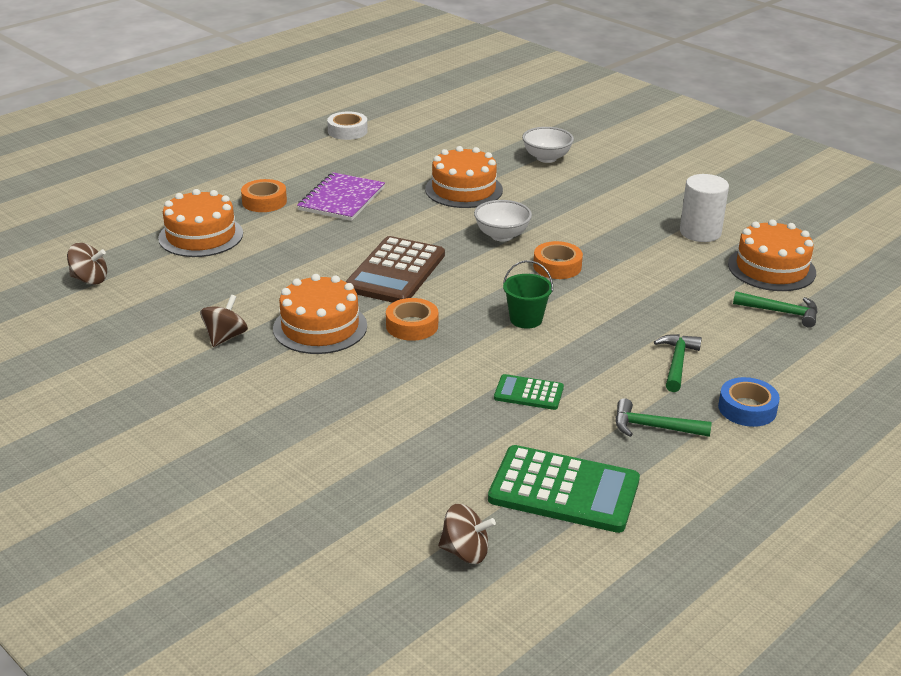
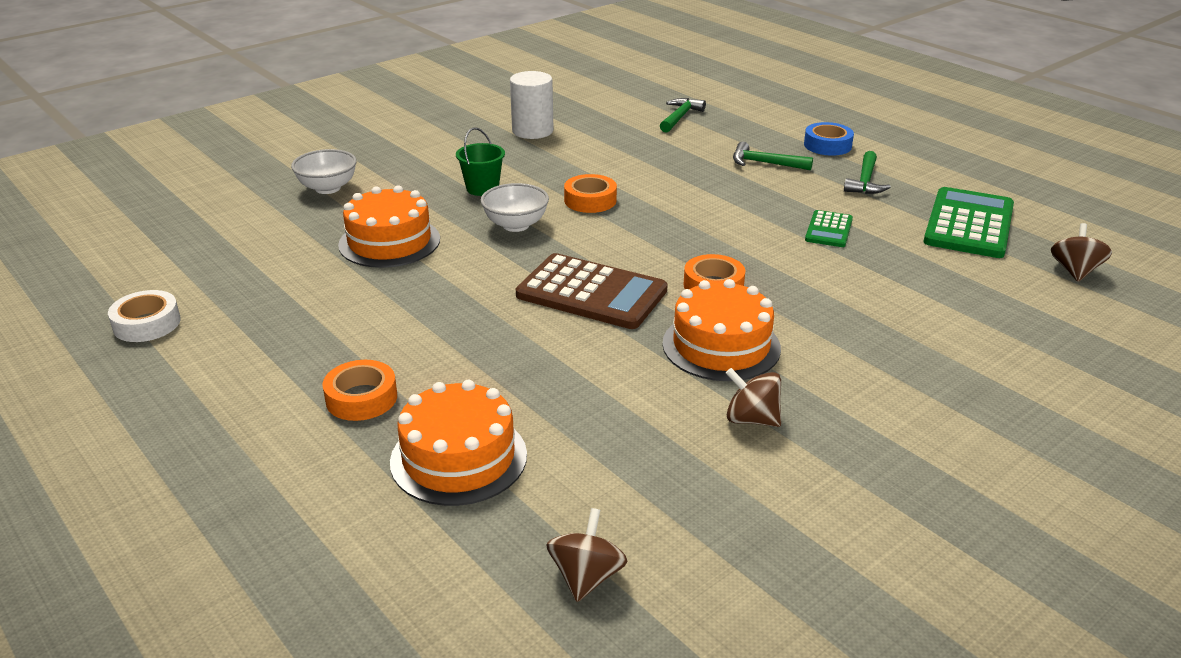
camera: 85 degrees left, 0 degrees up
purple notebook [297,172,385,221] -> none
green bucket [503,260,553,329] -> green bucket moved to [456,127,505,196]
orange cake [728,219,816,291] -> none

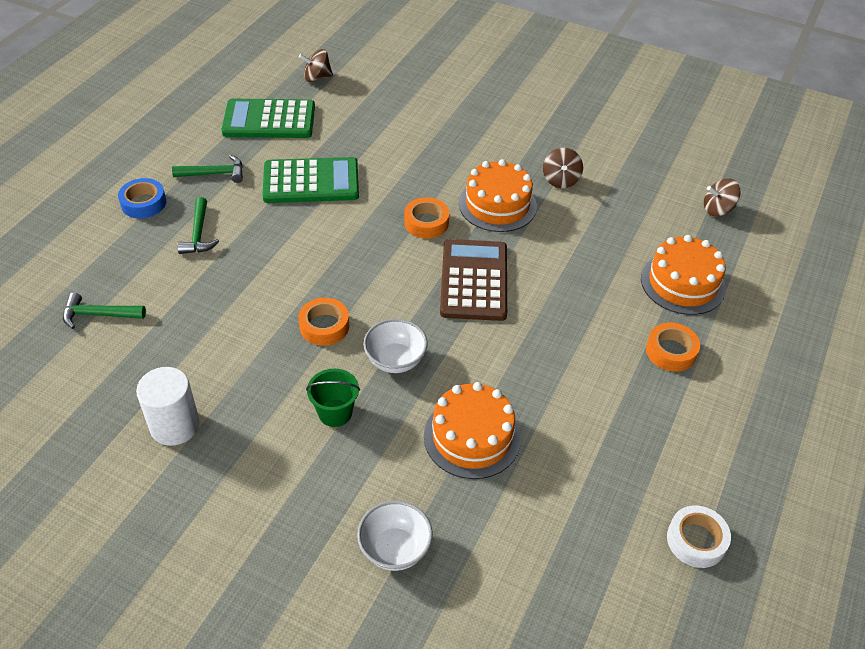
camera: 115 degrees left, 15 degrees up
green calculator [805,210,853,247] -> green calculator [262,157,359,203], size x1.93

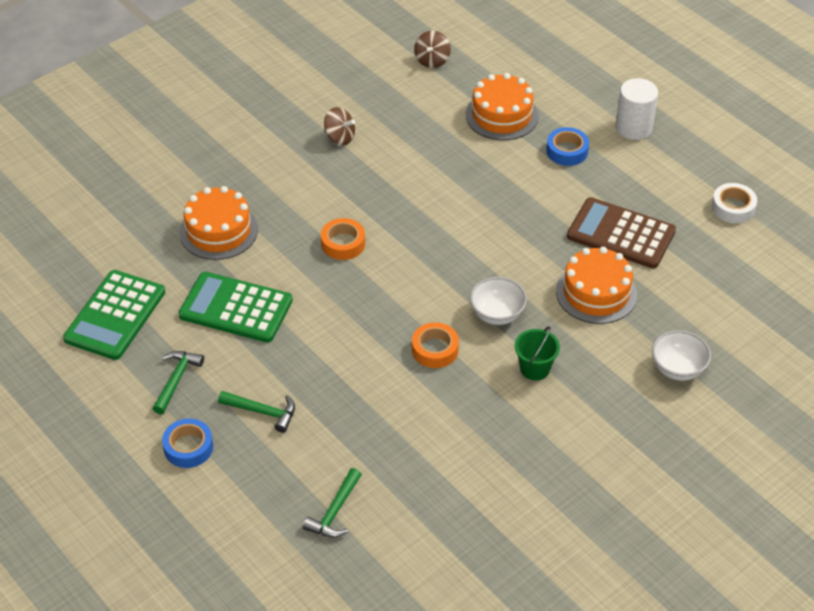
camera: 65 degrees left, 0 degrees up
white cylinder [136,367,200,446] -> white cylinder moved to [615,78,658,140]
green calculator [262,157,359,203] -> green calculator turned 90 degrees counterclockwise [178,272,293,343]
brown spinning top [299,49,333,82] -> none
brown calculator [440,239,507,321] -> brown calculator moved to [567,197,676,268]
orange cake [459,159,537,232] -> orange cake moved to [180,186,258,260]
orange tape [646,323,700,372] -> blue tape [546,127,589,166]

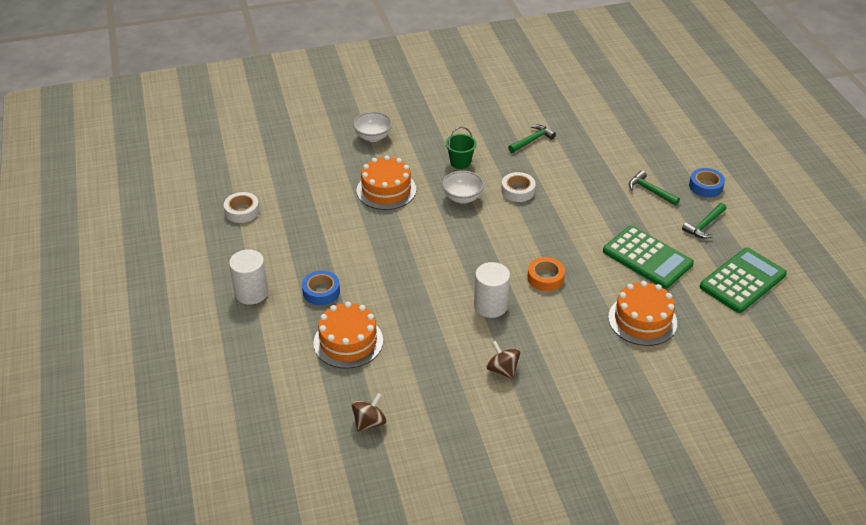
camera: 155 degrees left, 5 degrees down
green hammer [303,468,362,538] -> green hammer moved to [508,125,556,153]
orange tape [412,322,459,368] -> white tape [501,172,536,202]
brown calculator [567,197,676,268] -> none
none -> white cylinder [474,262,510,318]

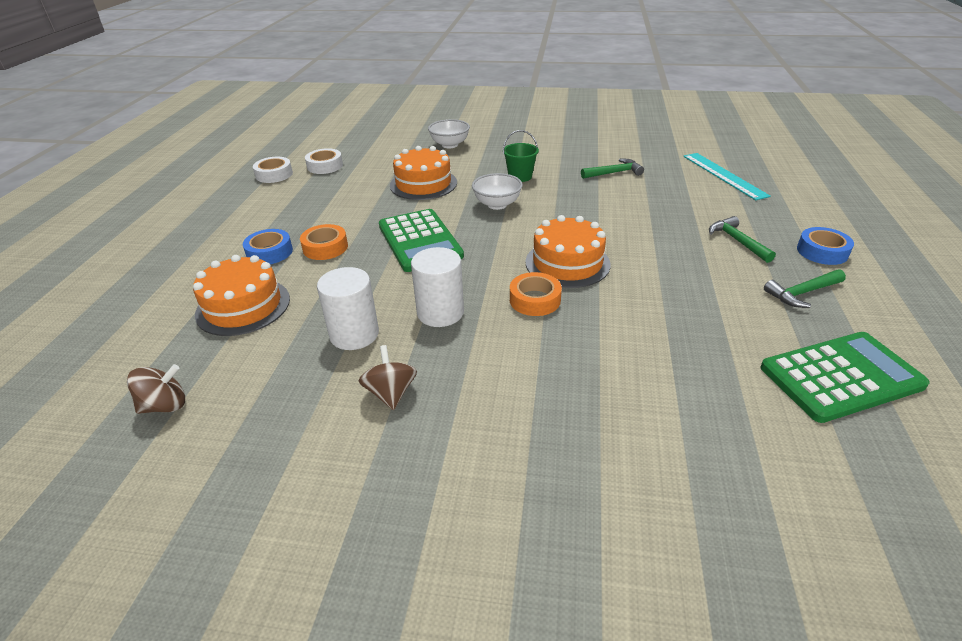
camera: 25 degrees right, 5 degrees down
white cylinder [229,249,269,305] -> white cylinder moved to [317,267,379,350]
white tape [501,172,536,202] -> white tape moved to [305,148,343,174]
green calculator [603,226,694,289] -> green calculator moved to [379,209,464,272]
orange cake [608,281,677,346] -> orange cake moved to [525,215,611,288]
none -> orange tape [300,224,348,260]
none -> turquoise ruler [683,153,771,200]

